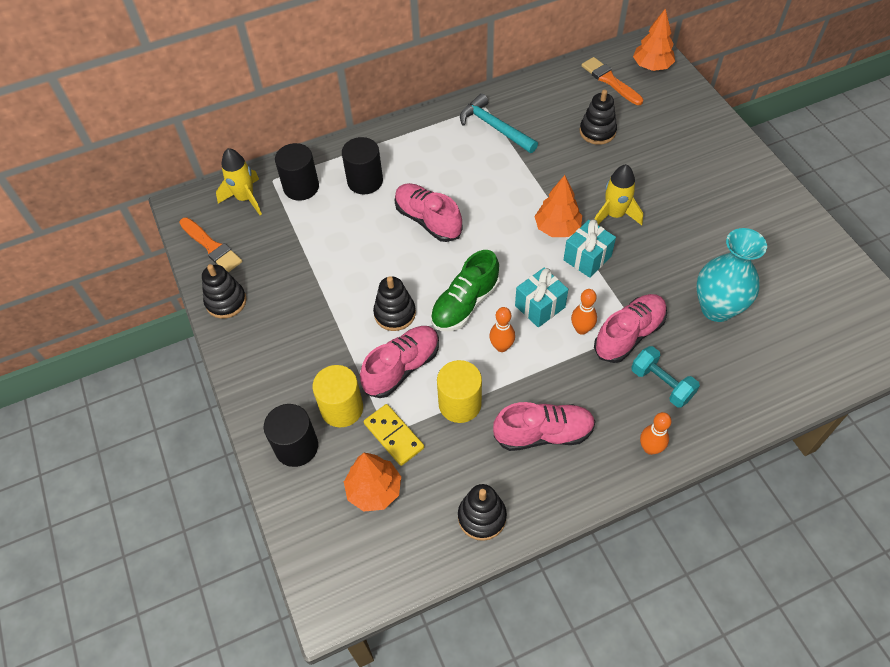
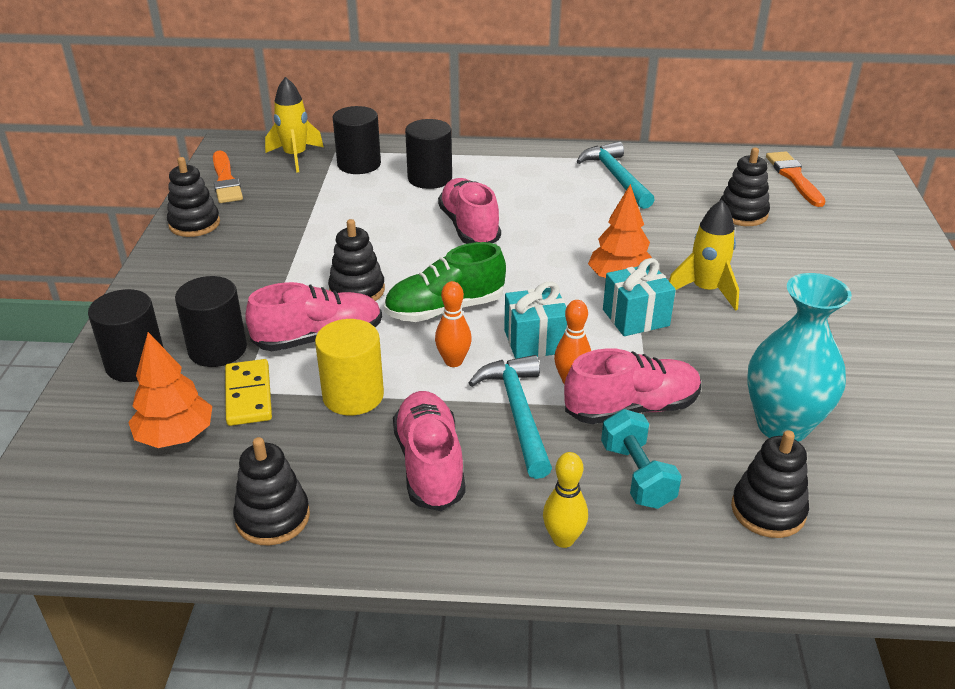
camera: 25 degrees right, 20 degrees down
yellow cylinder [313,365,363,427] -> black cylinder [175,276,247,367]
pink shoe [493,402,596,451] -> pink shoe turned 120 degrees counterclockwise [393,391,466,511]
orange tree [633,9,675,71] -> none
orange bowling pin [640,412,672,455] -> yellow bowling pin [543,452,588,548]
none -> turquoise hammer [469,355,552,479]
none -> black stacking toy [731,430,809,538]

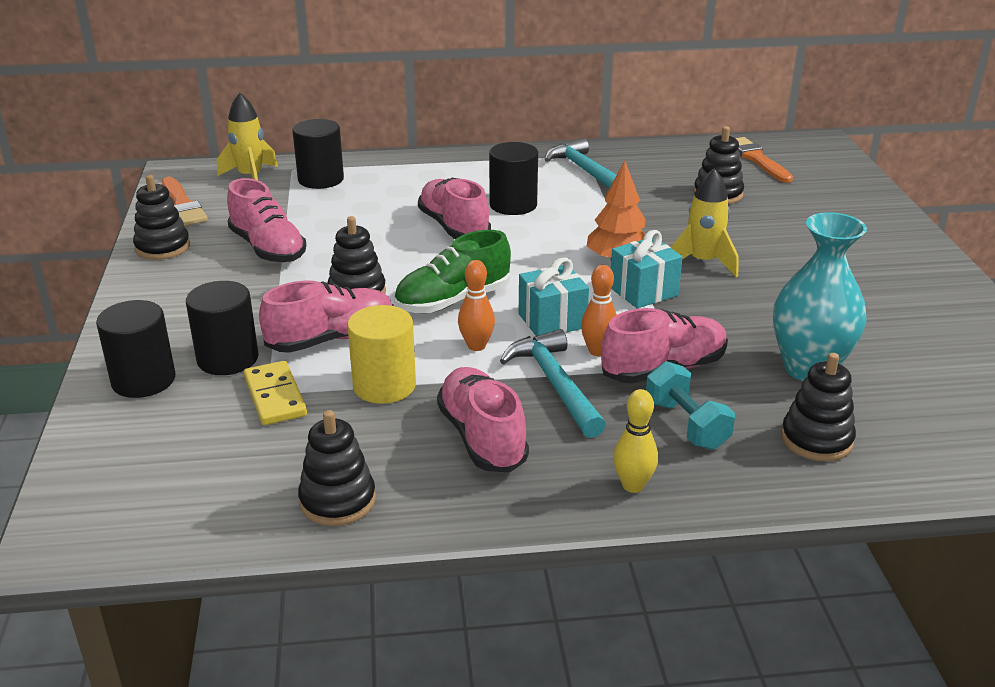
camera: 10 degrees left, 5 degrees down
orange tree [128,332,212,448] -> none
black cylinder [405,119,452,189] -> black cylinder moved to [489,142,538,215]
none -> pink shoe [227,178,306,263]

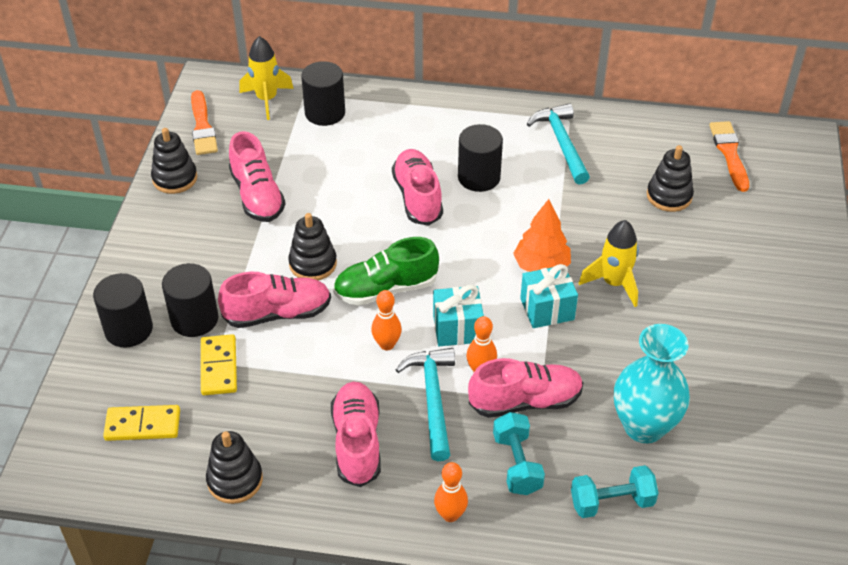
camera: 15 degrees right, 15 degrees up
yellow cylinder [347,305,416,404] -> none
yellow bowling pin [613,389,658,493] -> orange bowling pin [434,462,468,522]
black stacking toy [781,353,856,461] -> turquoise dumbbell [571,465,658,518]
none -> yellow domino [103,405,180,441]

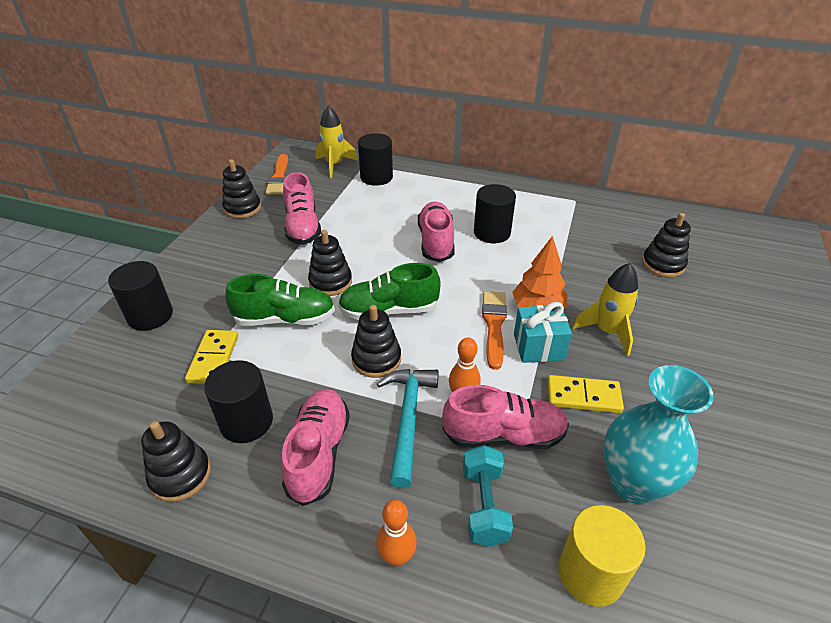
camera: 10 degrees right, 5 degrees down
yellow domino [103,405,180,441] -> yellow domino moved to [547,375,624,413]
black cylinder [162,263,218,337] -> black cylinder moved to [204,361,273,443]
pink shoe [218,271,331,328] -> green shoe [225,274,335,326]
orange bowling pin [371,290,402,350] -> black stacking toy [351,305,401,378]
turquoise gift [433,284,484,346] -> none
turquoise hammer [527,103,590,185] -> none
turquoise dumbbell [571,465,658,518] -> yellow cylinder [559,505,646,607]
orange brush [709,121,749,192] -> orange brush moved to [482,291,507,370]

